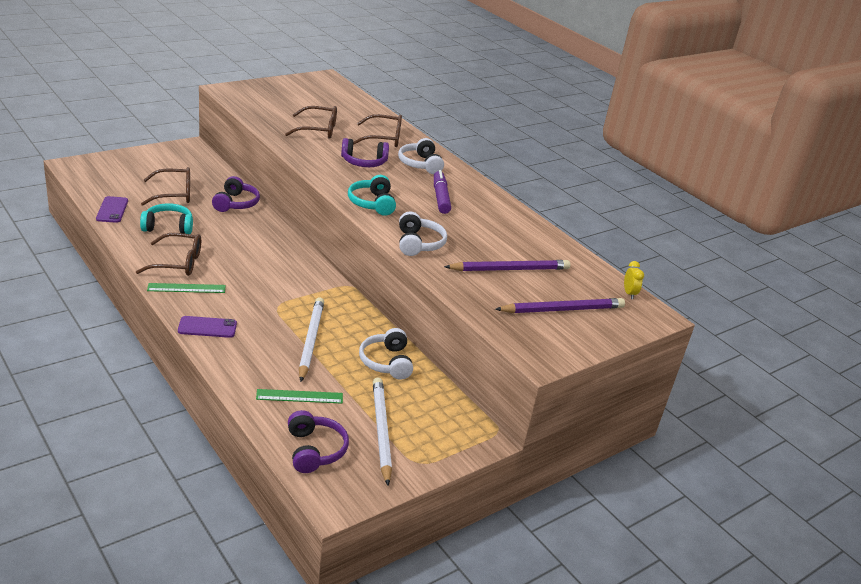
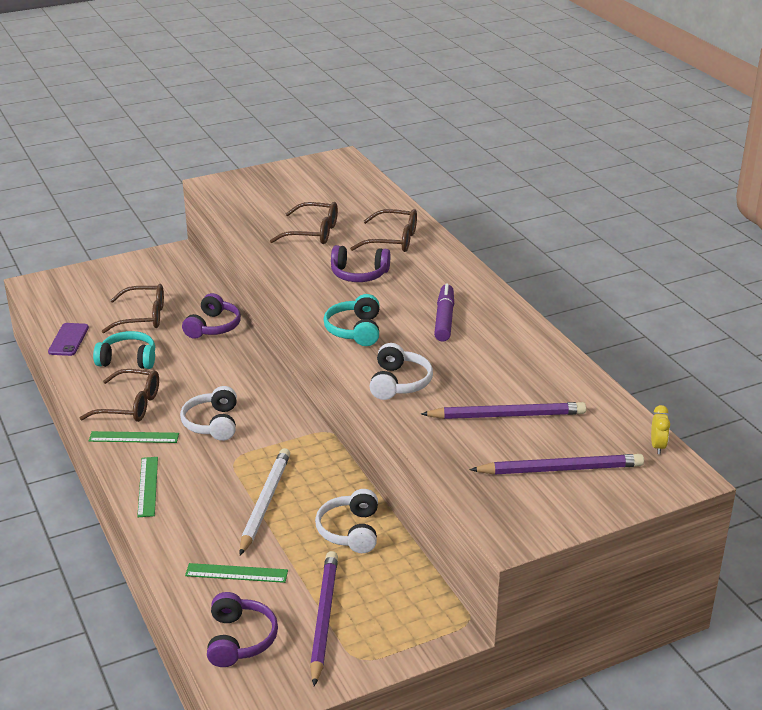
camera: 15 degrees right, 0 degrees up
purple phone [178,316,237,338] -> green ruler [137,457,158,517]
white pencil [373,378,392,485] -> purple pencil [310,551,338,686]
white headphones [398,138,444,174] -> white headphones moved to [180,386,237,441]

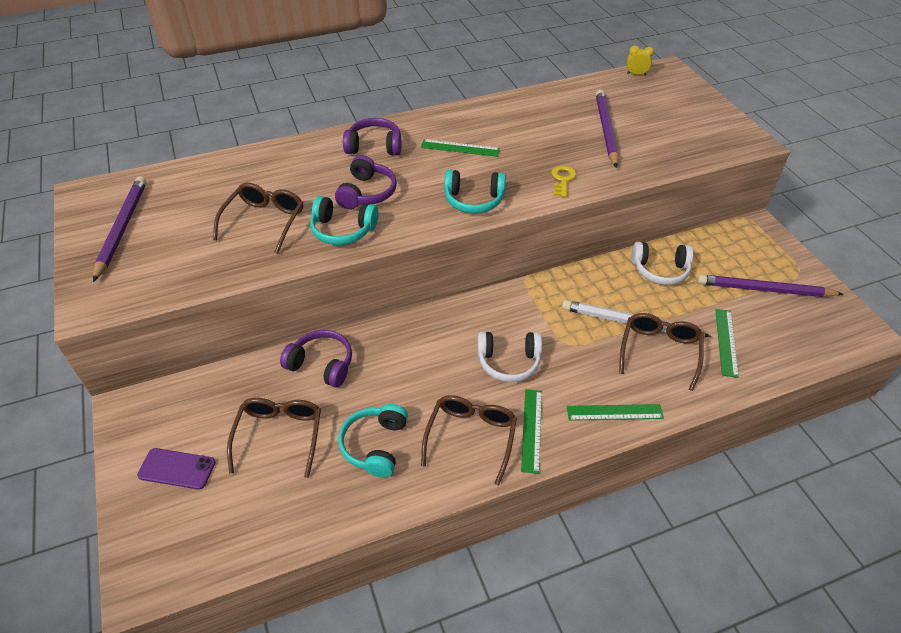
camera: 85 degrees left, 15 degrees up
purple phone [48,323,89,356] -> purple phone moved to [137,448,215,490]
purple headphones [207,592,278,667] -> purple headphones moved to [343,118,401,155]
brown glasses [350,209,417,252] -> brown glasses moved to [619,313,704,391]
white headphones [370,343,433,400] -> yellow key [552,165,576,197]
purple marker [434,283,454,342] -> green ruler [421,139,500,157]
purple pencil [469,454,644,474] -> purple pencil moved to [93,176,147,282]
none -> turquoise headphones [310,196,378,245]

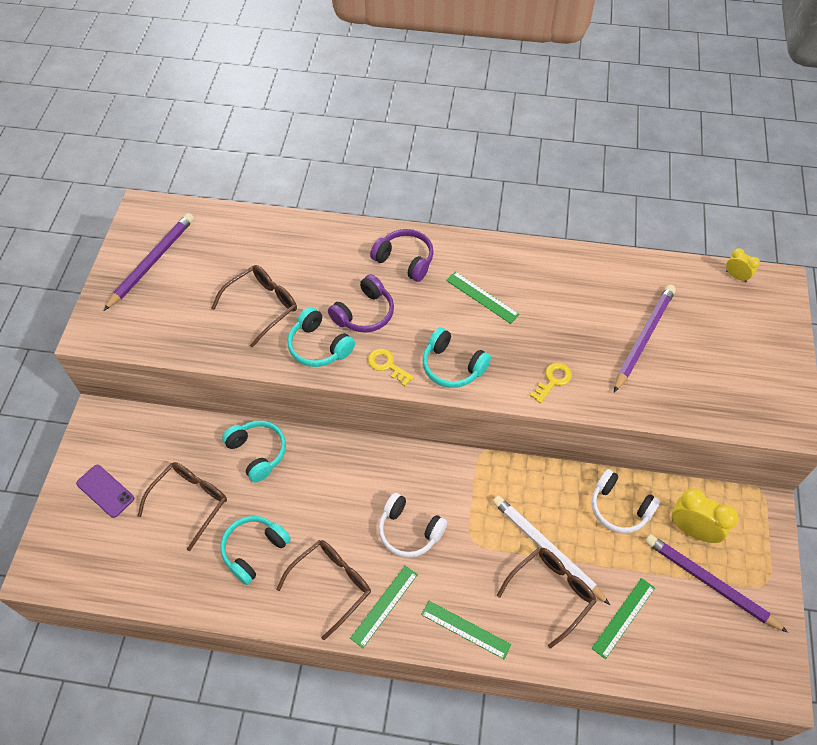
camera: 30 degrees right, 10 degrees up
purple headphones [280,330,352,387] -> turquoise headphones [222,421,286,482]
none -> yellow key [368,349,414,386]
none -> yellow clock [672,488,739,543]

